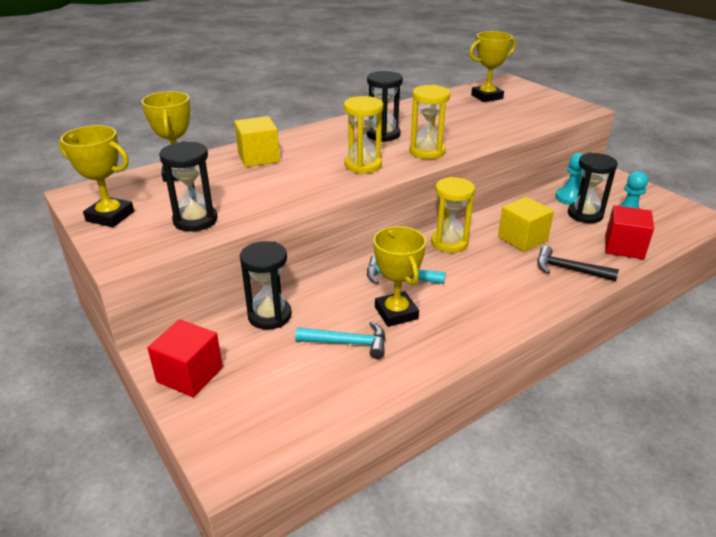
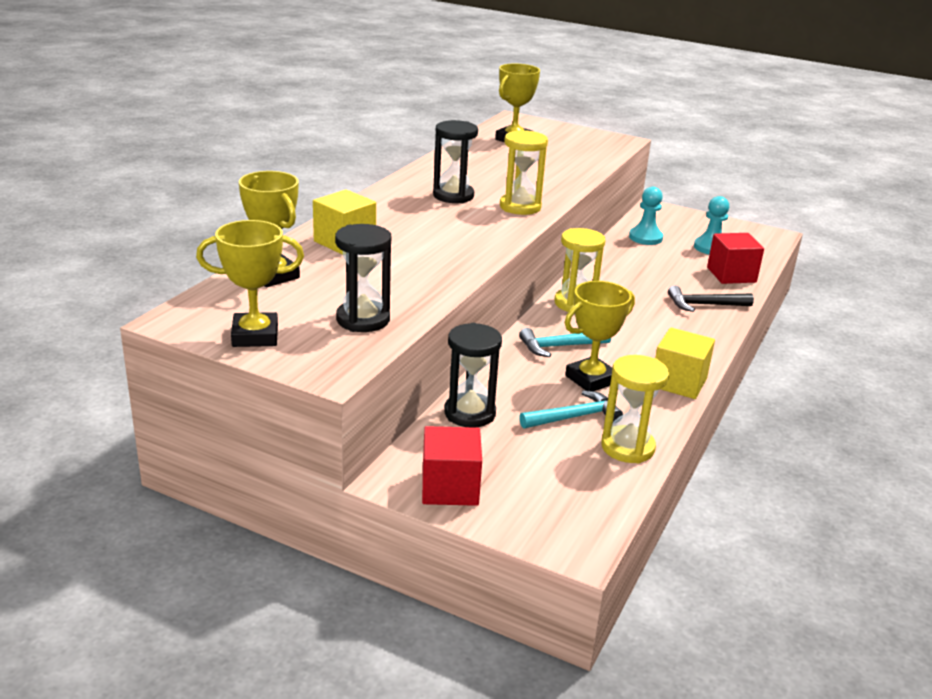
camera: 30 degrees left, 5 degrees down
yellow hourglass [344,96,383,174] -> yellow hourglass moved to [601,355,669,464]
yellow trophy [373,226,426,327] -> yellow trophy turned 75 degrees counterclockwise [565,281,635,391]
yellow cube [498,197,554,252] -> yellow cube moved to [655,327,715,399]
black hourglass [568,153,618,223] -> none

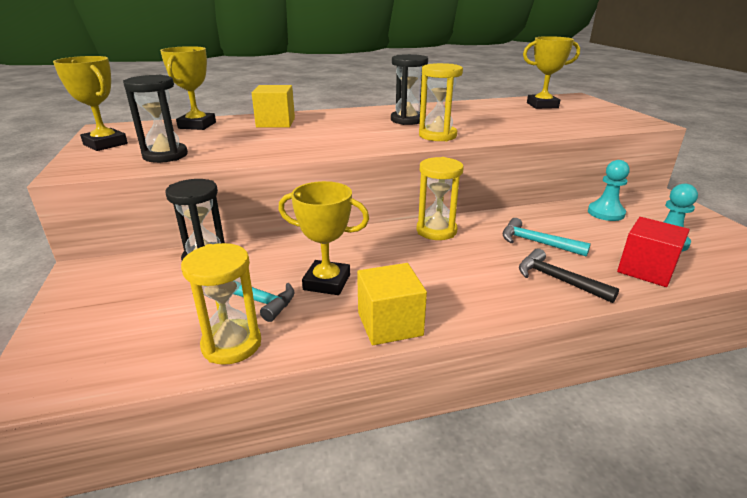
camera: 50 degrees right, 0 degrees up
red cube [422,426,482,506] -> none
turquoise hammer [519,328,611,357] -> turquoise hammer moved to [503,218,591,257]

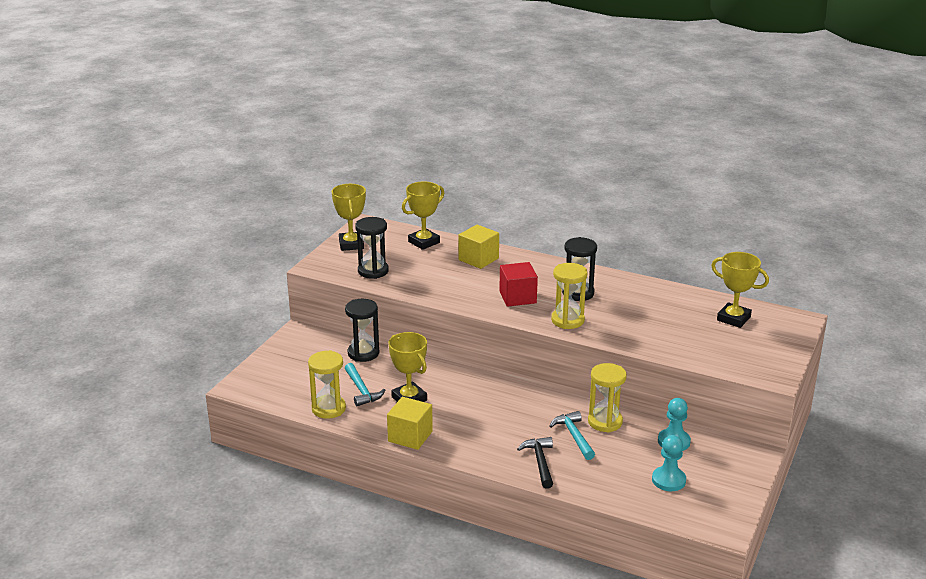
camera: 40 degrees right, 0 degrees up
yellow hourglass [417,157,464,240] -> yellow hourglass moved to [588,363,627,433]
red cube [617,217,690,287] -> red cube moved to [499,262,538,307]

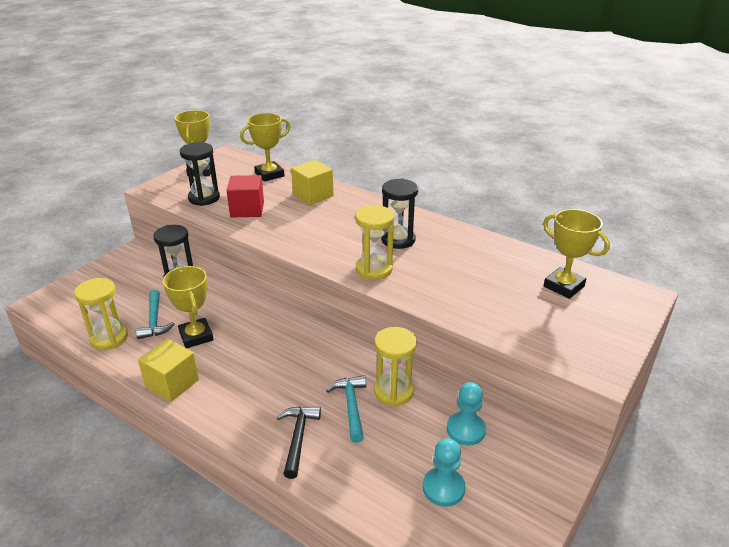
camera: 10 degrees right, 5 degrees up
red cube [499,262,538,307] -> red cube moved to [226,175,264,217]

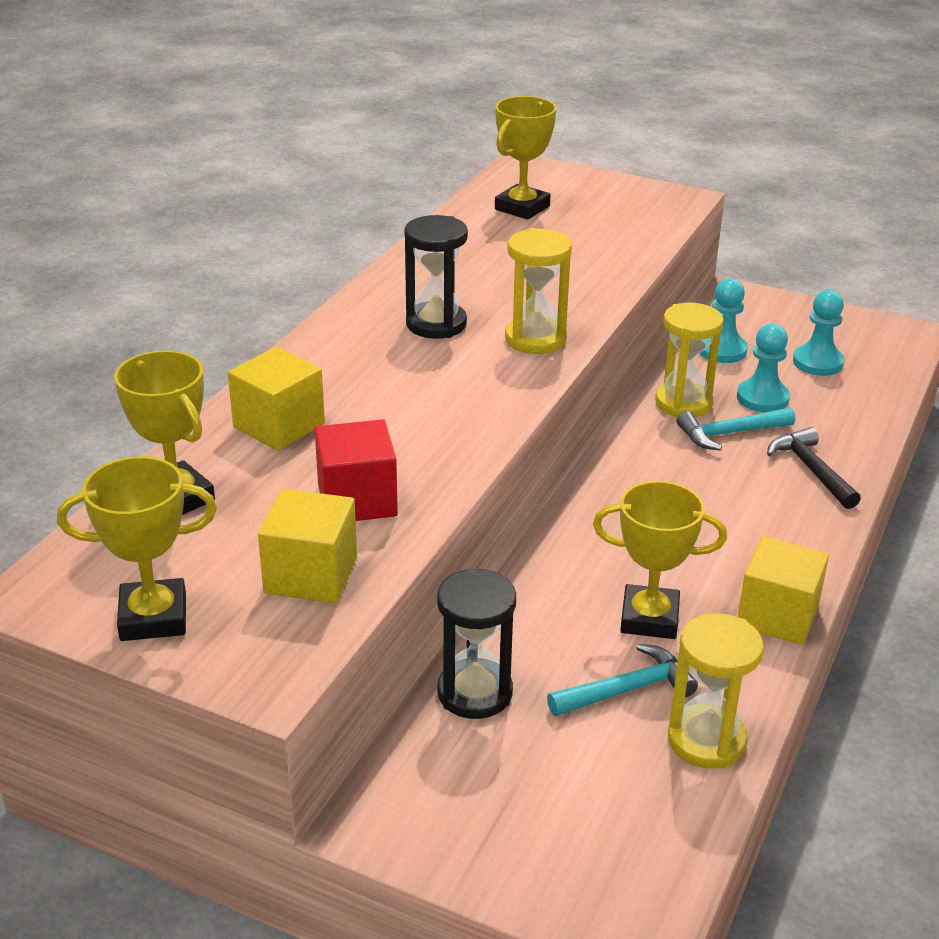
camera: 100 degrees left, 0 degrees up
yellow trophy [163,266,213,348] -> yellow trophy turned 45 degrees clockwise [593,481,727,639]
black hourglass [180,142,220,206] -> yellow cube [258,489,357,604]
black hammer [277,407,321,479] -> black hammer turned 75 degrees clockwise [767,427,861,509]
none -> turquoise pawn [737,324,790,412]

